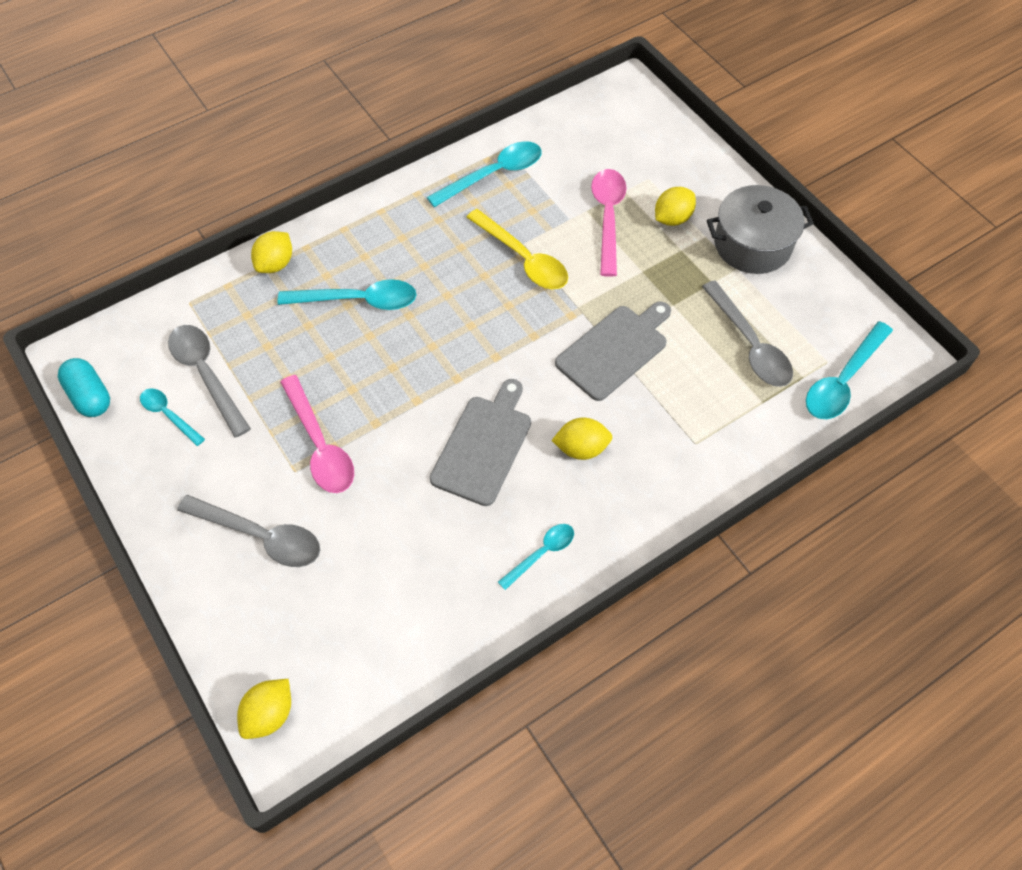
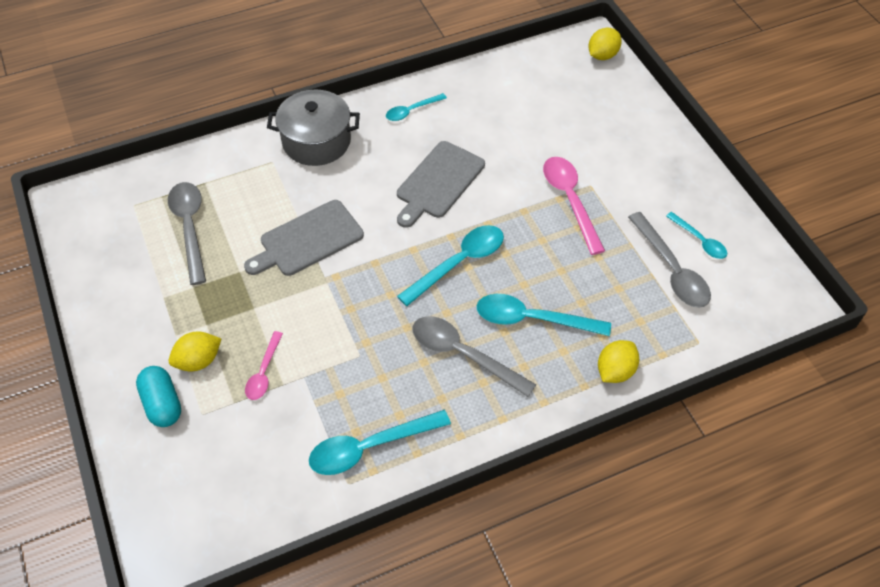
camera: 170 degrees left, 5 degrees down
turquoise capsule [58,358,110,417] -> turquoise capsule moved to [136,366,181,427]
grey spoon [177,495,320,567] -> grey spoon moved to [413,316,536,397]
yellow spoon [466,209,568,289] -> none
yellow lemon [551,417,613,460] -> none
pink spoon [591,169,626,277] -> pink spoon [245,331,283,400], size x0.59
grey pot [707,185,814,274] -> grey pot moved to [267,90,360,166]
turquoise spoon [806,321,893,419] -> turquoise spoon moved to [397,225,504,306]

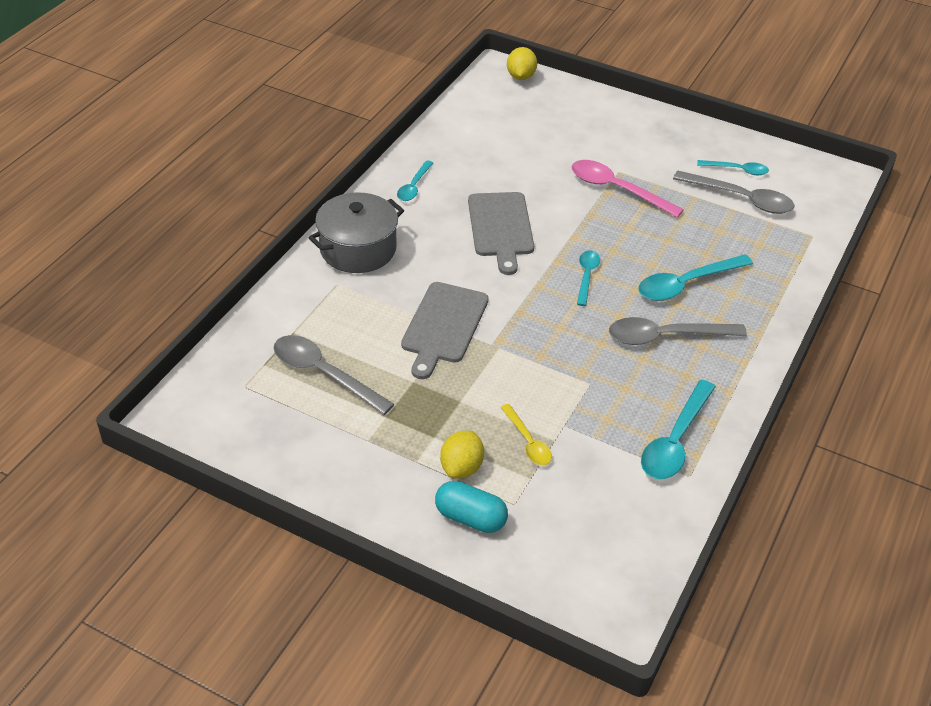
camera: 40 degrees left, 10 degrees down
pink spoon [245,331,283,400] -> yellow spoon [500,404,552,465]
turquoise spoon [397,225,504,306] -> turquoise spoon [577,250,600,306], size x0.59
yellow lemon [598,340,639,383] -> none

